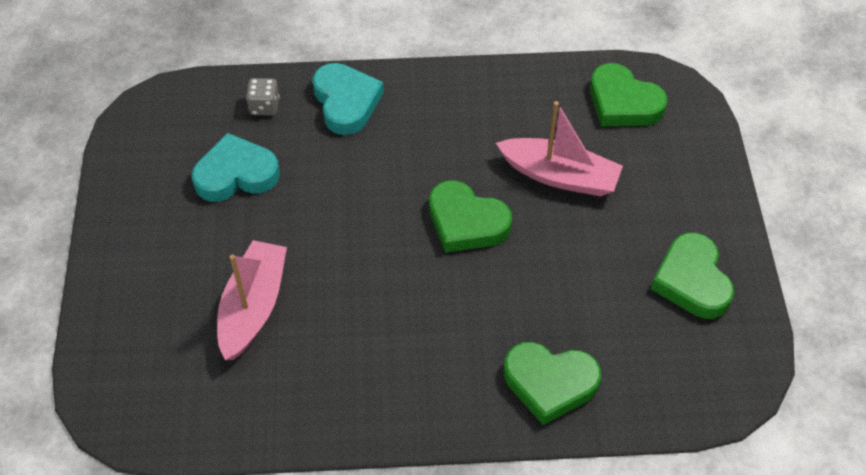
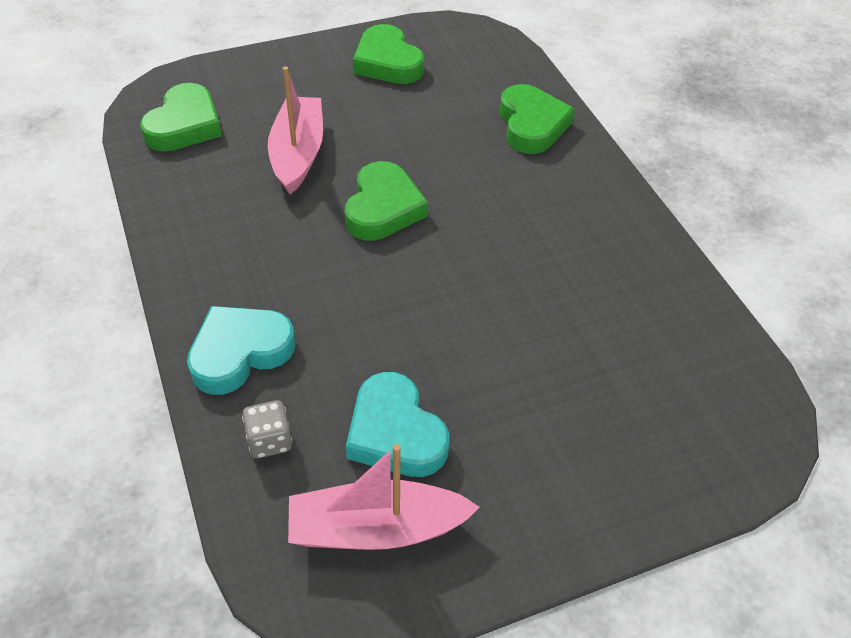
camera: 110 degrees left, 5 degrees down
pink boat [217,240,287,360] -> pink boat moved to [288,444,480,550]
green heart [651,233,734,319] -> green heart turned 90 degrees clockwise [353,24,424,84]

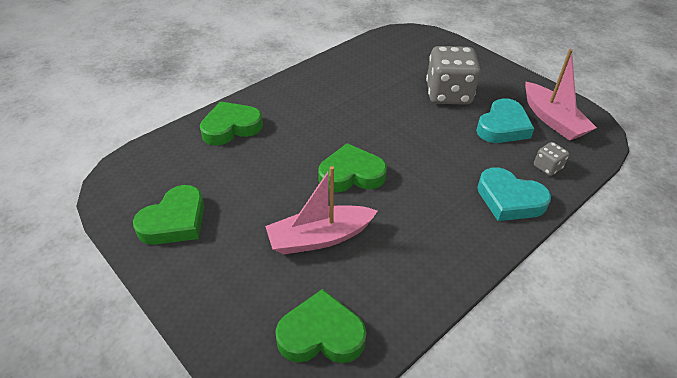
camera: 110 degrees left, 5 degrees down
none -> grey dice [426,46,480,105]

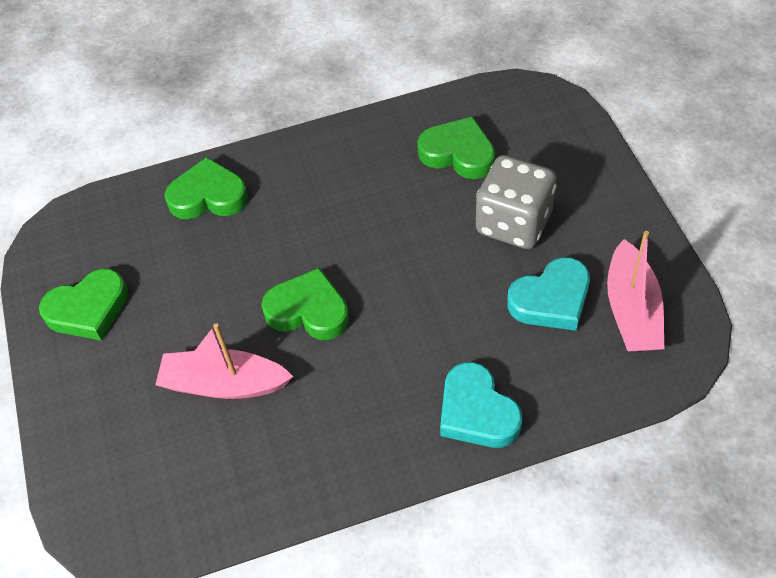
camera: 30 degrees right, 10 degrees up
green heart [275,289,366,363] -> green heart moved to [417,116,495,179]
grey dice [534,142,569,176] -> none

